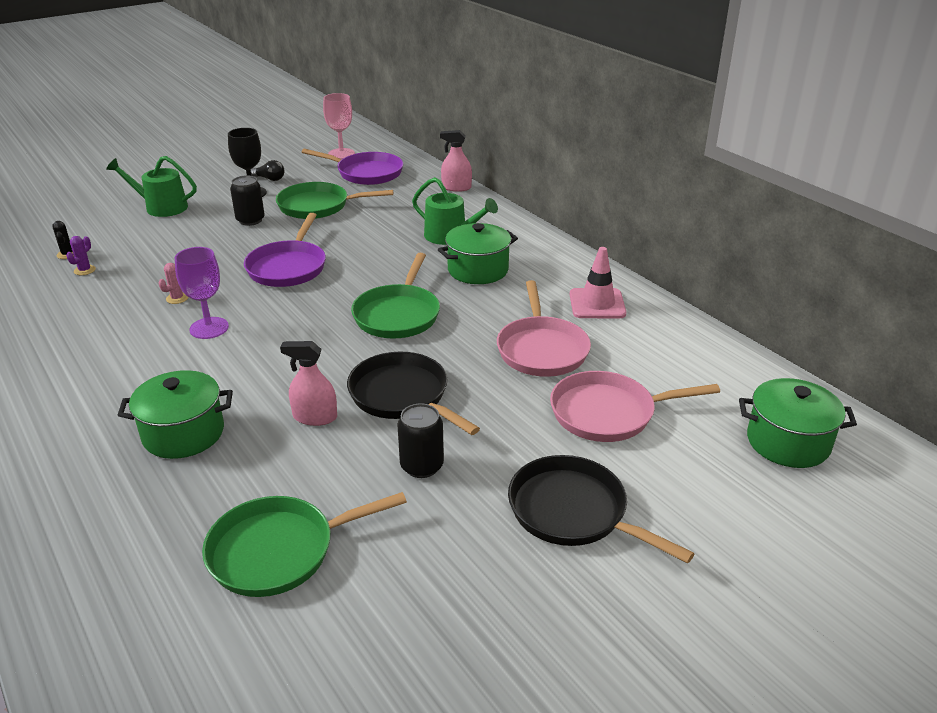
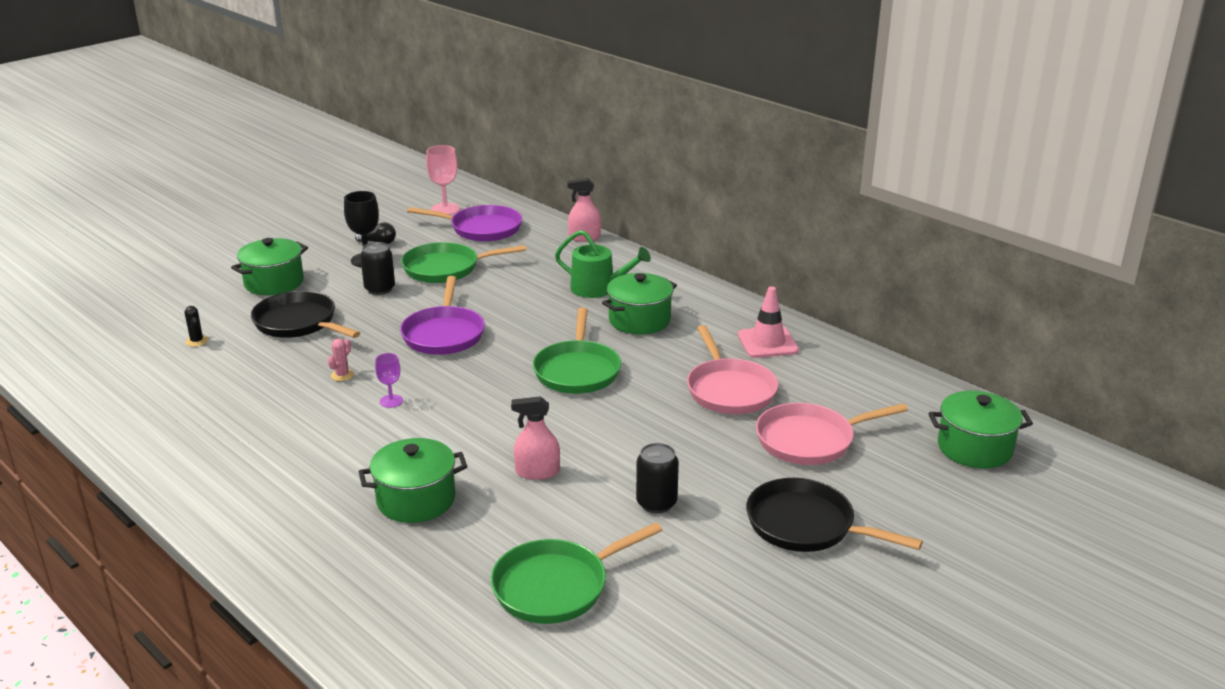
camera: 10 degrees left, 5 degrees down
purple cactus [66,236,96,275] -> none
green watering can [106,156,197,217] -> green pot [231,238,308,295]
purple goblet [175,247,229,339] -> purple goblet [375,353,403,408], size x0.59
black pan [347,352,480,435] -> black pan moved to [251,291,360,338]

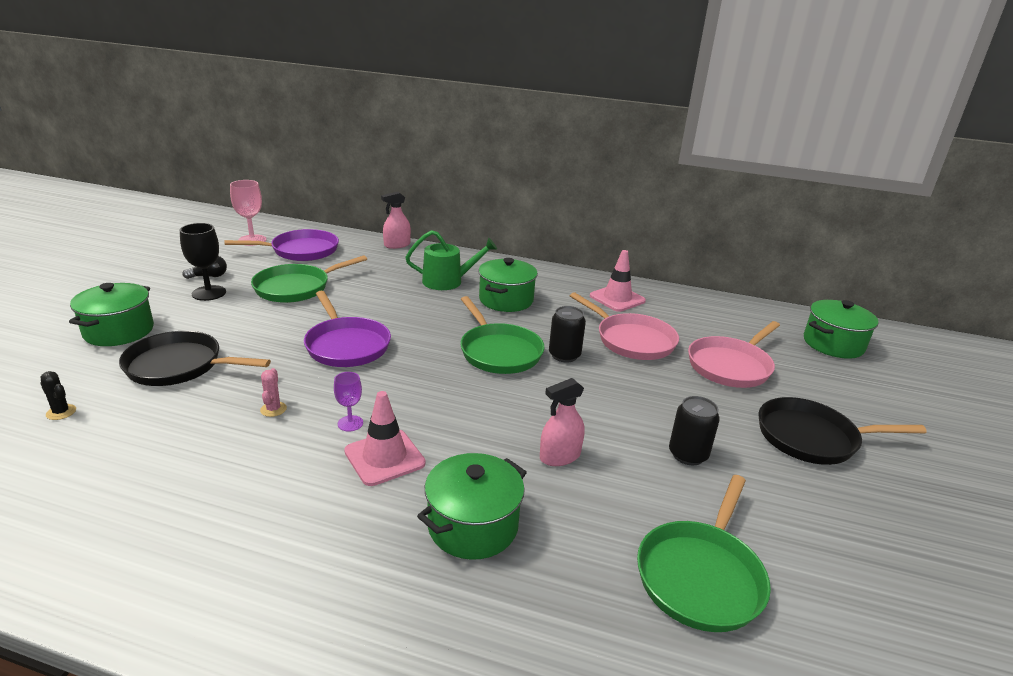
camera: 30 degrees left, 0 degrees up
black can [360,242,395,295] -> black can moved to [549,306,586,363]
none -> pink traffic cone [344,391,425,486]

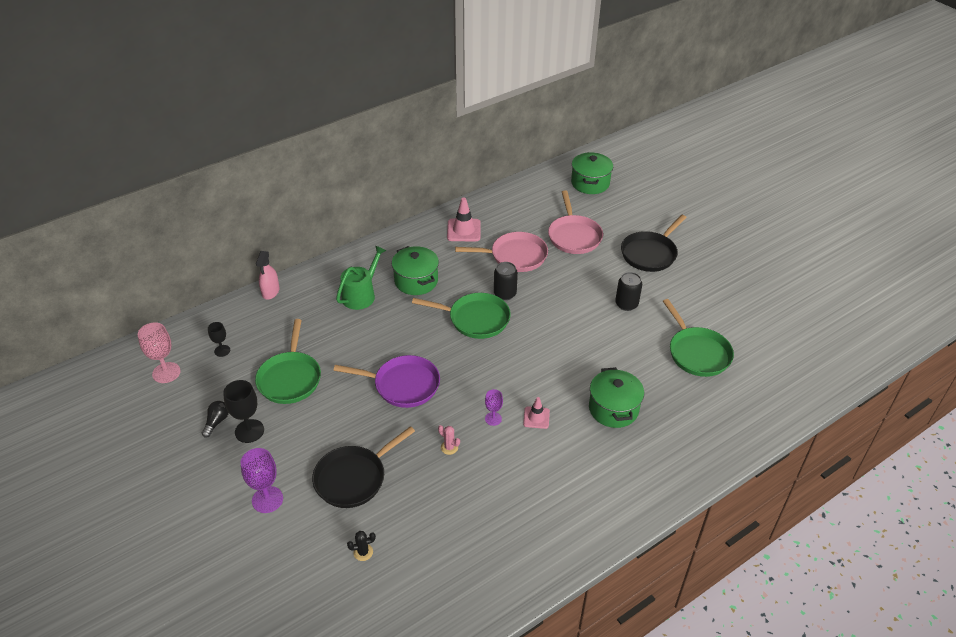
camera: 50 degrees left, 15 degrees up
green pot [69,283,154,346] -> purple goblet [241,448,283,513]
purple pan [224,229,339,261] -> black goblet [208,322,230,357]
pink traffic cone [344,391,425,486] -> pink traffic cone [523,397,550,429], size x0.62
pink spray bottle [540,378,585,466] -> none

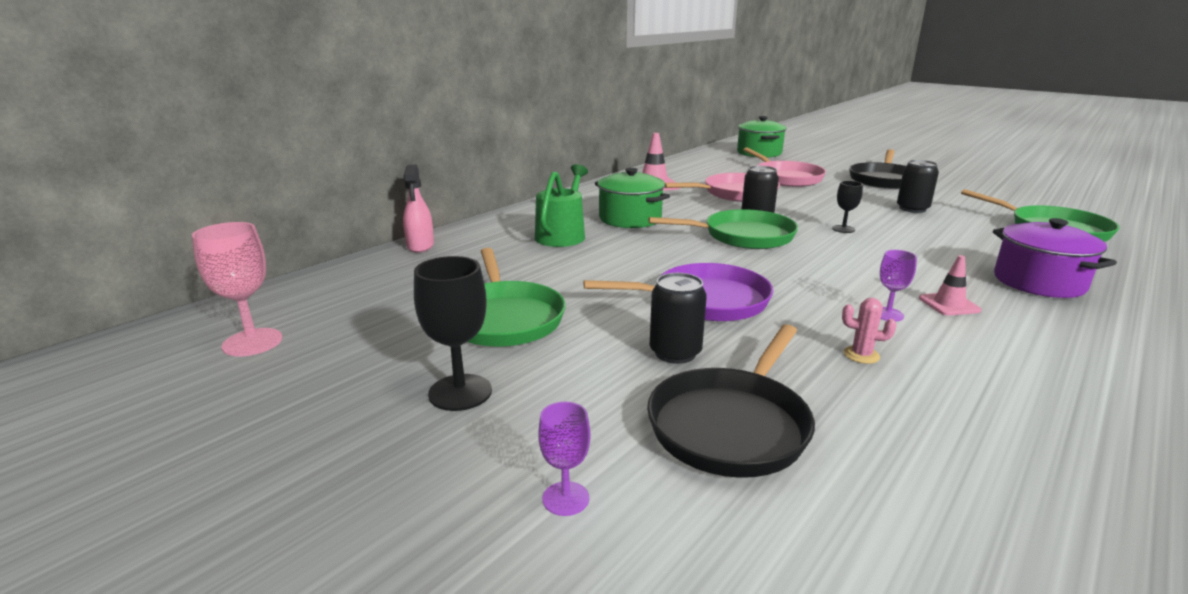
camera: 15 degrees left, 20 degrees down
black light bulb [202,401,229,438] -> none
black goblet [208,322,230,357] -> black goblet moved to [832,181,863,233]
purple goblet [241,448,283,513] -> purple goblet [538,402,590,516], size x0.59
black cactus [347,531,376,561] -> none
green pot [589,367,644,428] -> purple pot [993,218,1117,298]
none -> black can [650,273,707,364]

